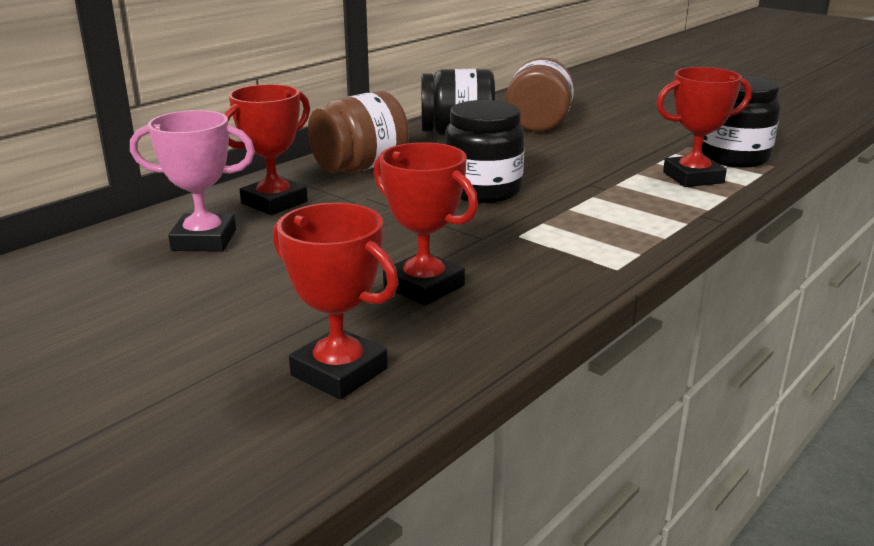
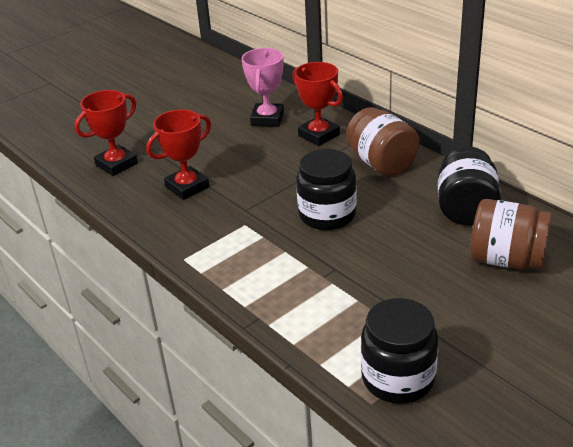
camera: 100 degrees right, 10 degrees up
red trophy [656,67,752,187] -> none

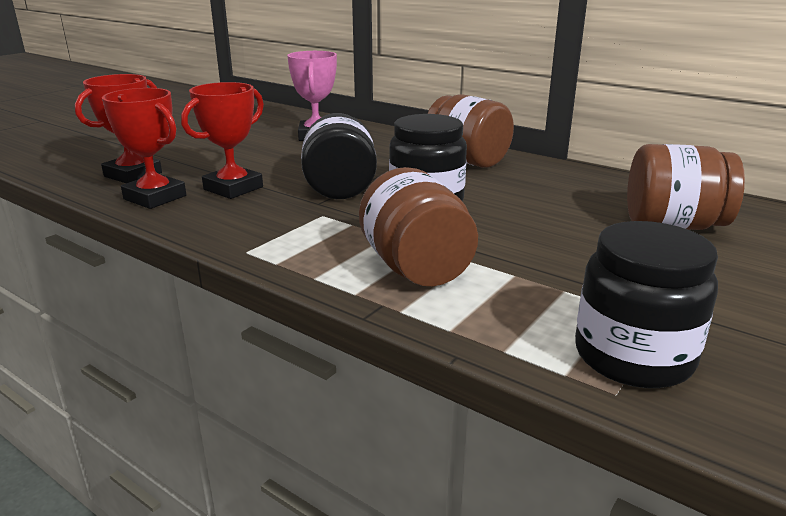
camera: 15 degrees left, 10 degrees down
red trophy [292,62,343,146] -> red trophy moved to [102,88,186,209]
black jar [438,146,501,226] -> black jar moved to [301,113,377,199]
none -> brown jar [359,167,478,286]

